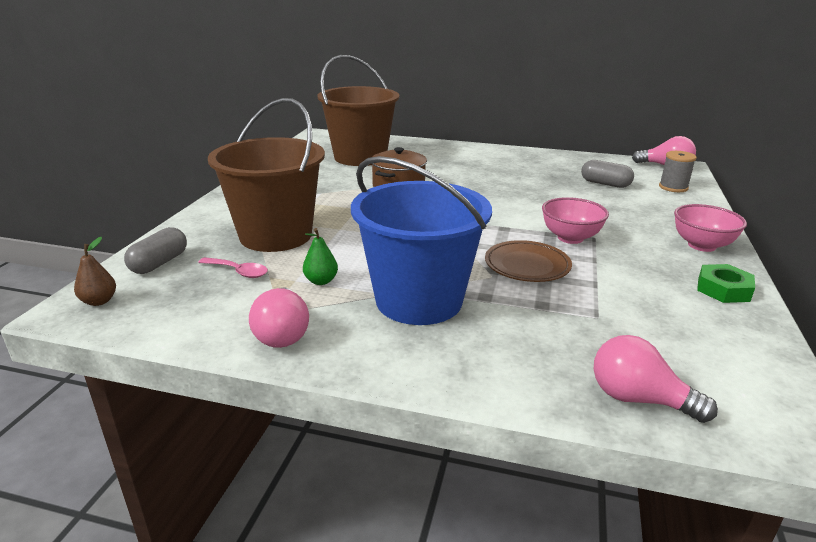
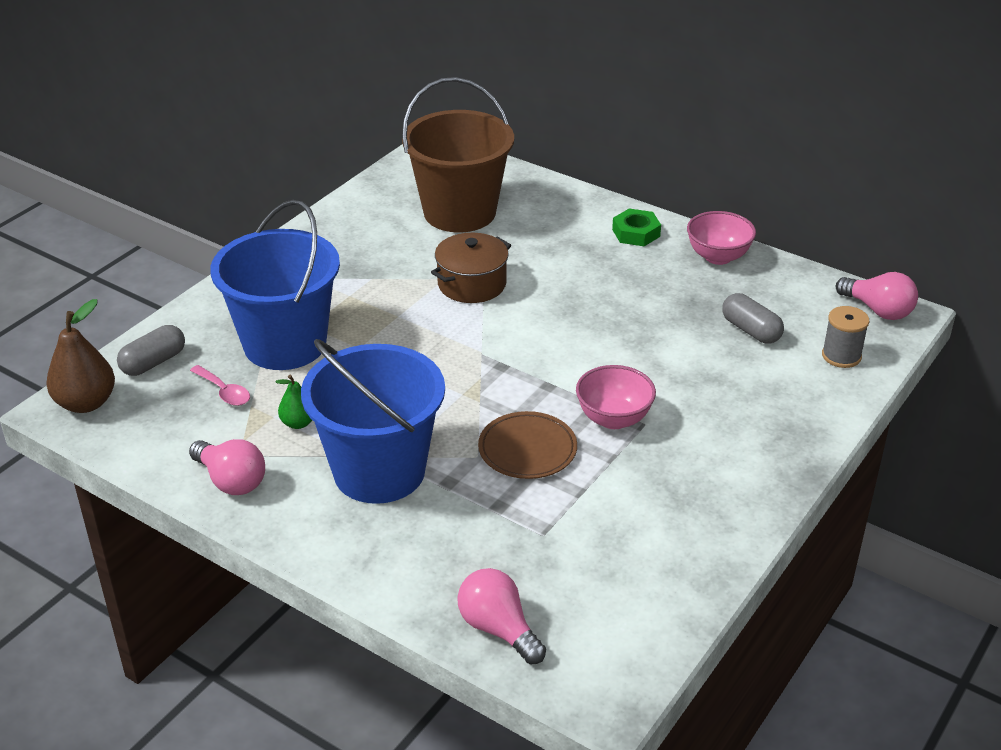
camera: 20 degrees right, 10 degrees up
brown pear [74,237,116,306] -> brown pear [46,299,115,413], size x1.78
brown bucket [208,98,325,252] -> blue bucket [210,200,340,370]
pink light bulb [249,287,309,348] -> pink light bulb turned 60 degrees counterclockwise [189,439,265,495]
pink bowl [674,204,747,252] -> pink bowl moved to [687,211,756,265]
green nut [697,264,755,303] -> green nut moved to [612,209,661,246]

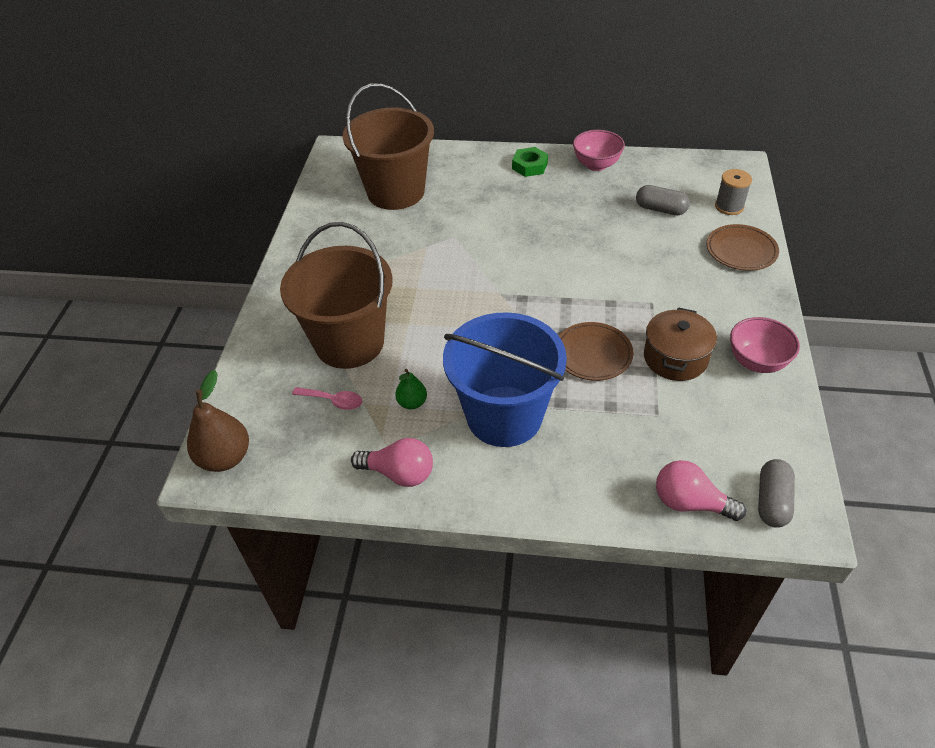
camera: 25 degrees left, 10 degrees up
grey capsule [117,325,185,376] -> grey capsule moved to [758,459,795,528]
blue bucket [210,200,340,370] -> brown bucket [280,222,393,369]
brown pot [431,233,511,303] -> brown pot moved to [644,307,717,381]
pink bowl [576,365,656,429] -> pink bowl moved to [730,317,800,373]
pink light bulb [836,272,918,320] -> none
none -> brown plate [706,224,779,271]

